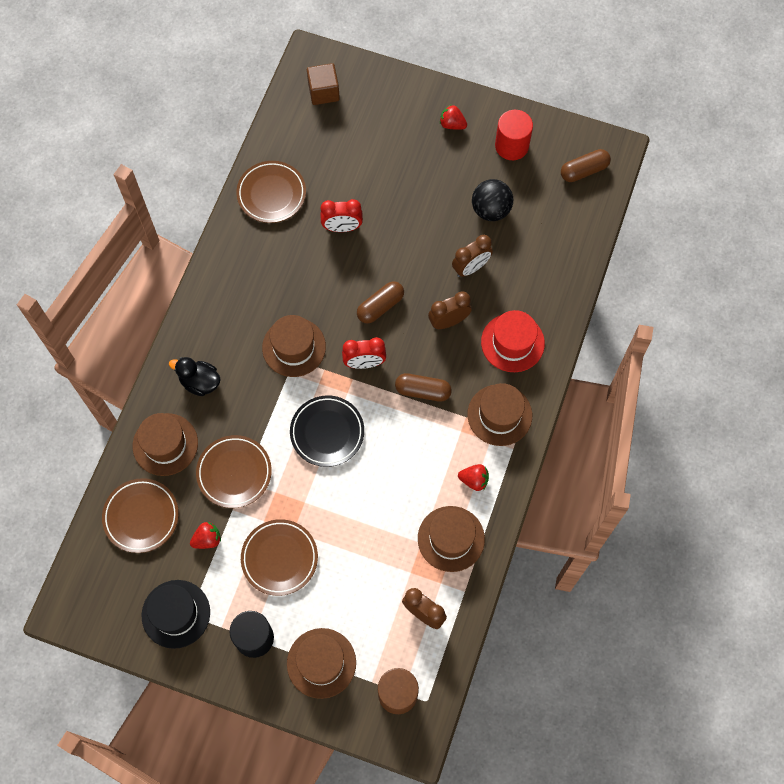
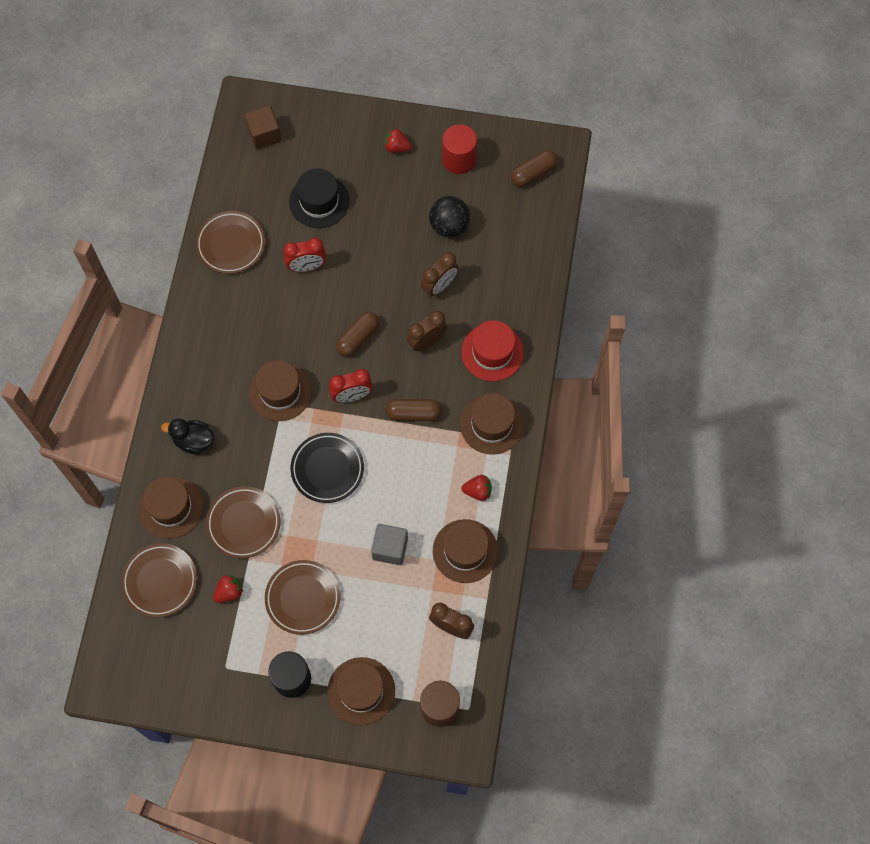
camera: 10 degrees left, 0 degrees up
black hat [142,580,210,649] -> black hat moved to [289,168,349,228]
none -> grey cube [371,524,408,565]

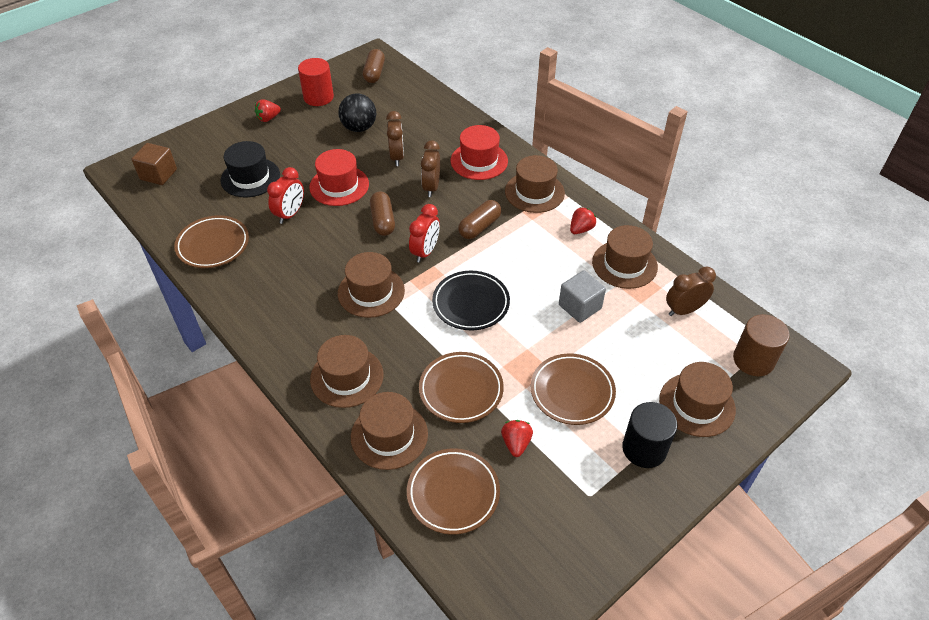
camera: 50 degrees left, 20 degrees down
black duck [161,418,215,454] -> brown hat [310,335,383,408]
none -> red hat [309,149,369,206]

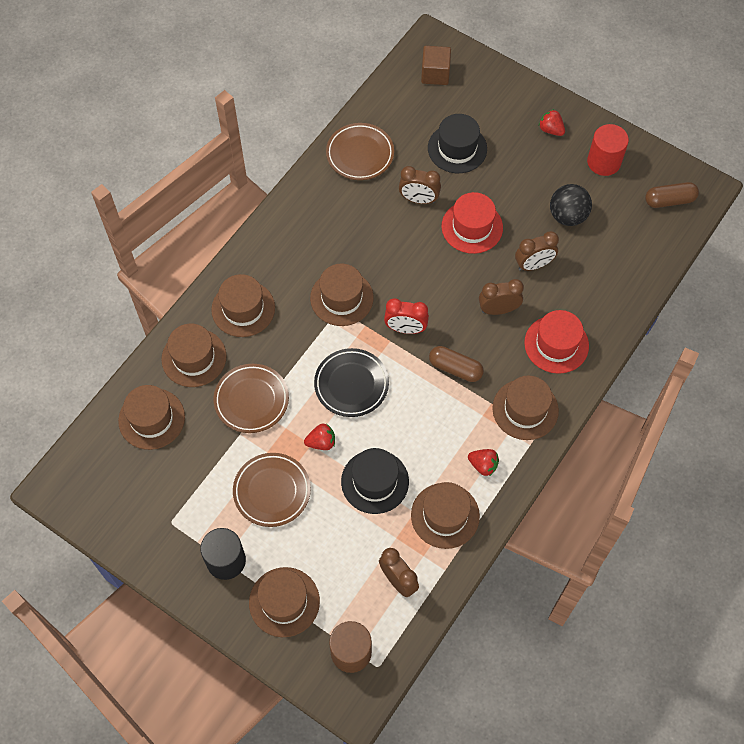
camera: 75 degrees right, 15 degrees up
red clock [267,167,304,224] -> brown clock [399,166,441,204]
brown capsule [370,192,395,236] -> none
brown plate [407,448,500,535] -> brown hat [118,385,185,450]
red strawberry [501,420,533,457] -> red strawberry moved to [304,424,335,450]
grey cube [559,270,606,323] -> black hat [341,448,409,514]

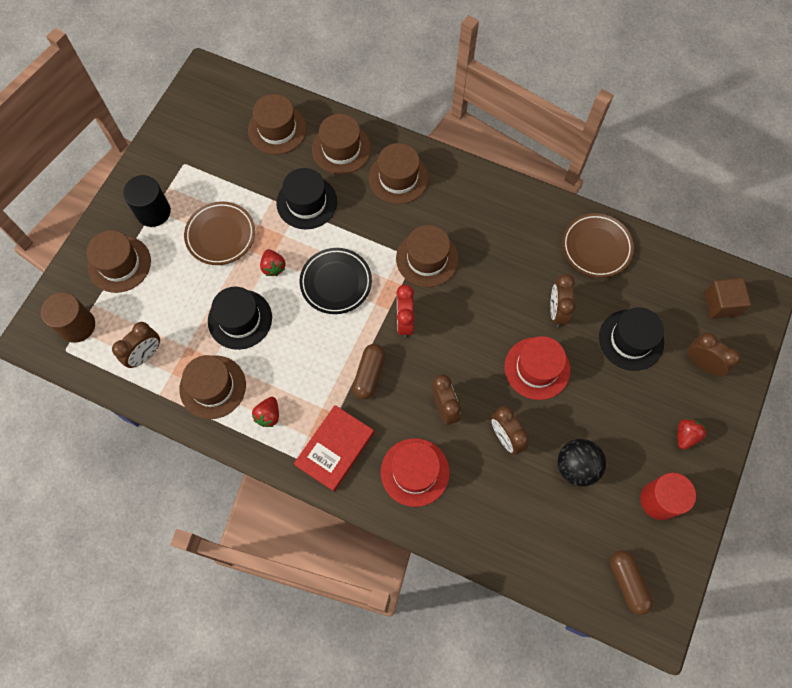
camera: 80 degrees right, 5 degrees up
brown plate [214,364,289,433] -> black hat [276,168,337,229]
brown hat [492,376,559,440] -> red book [294,405,374,491]
none -> brown clock [687,332,741,376]

